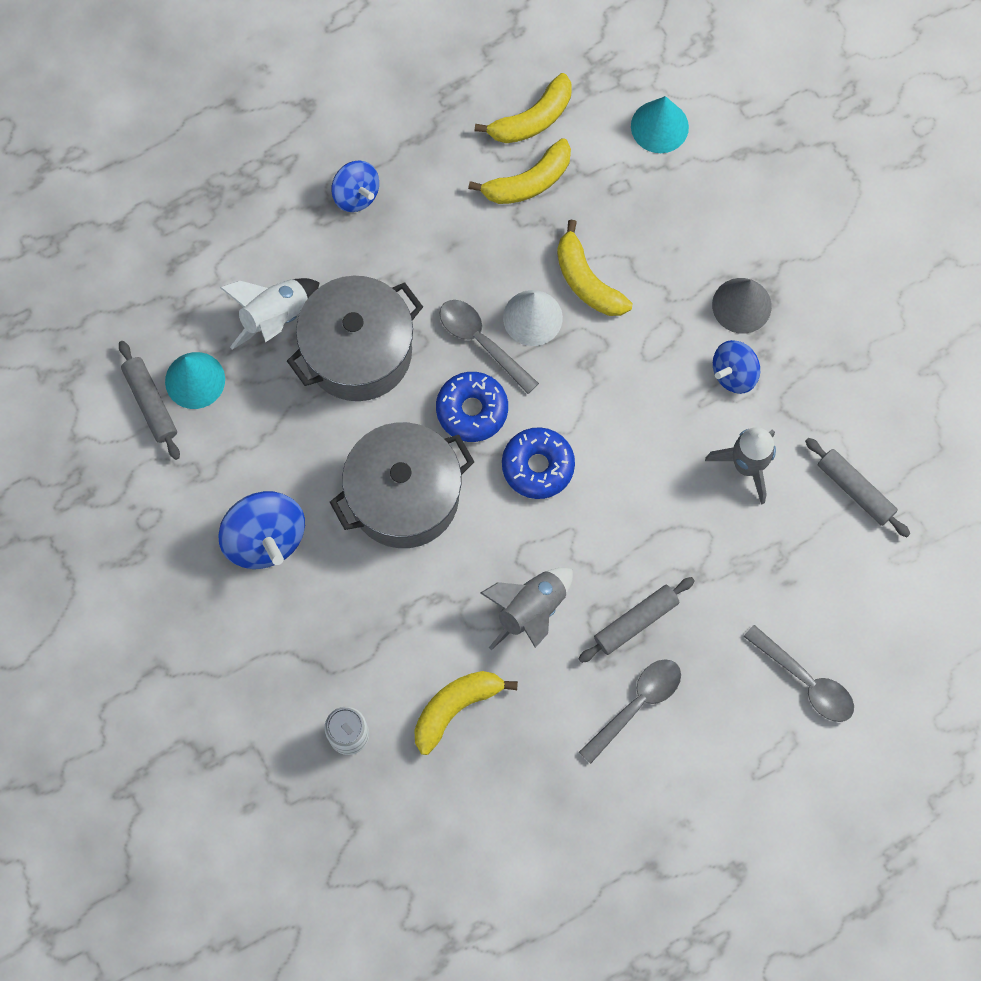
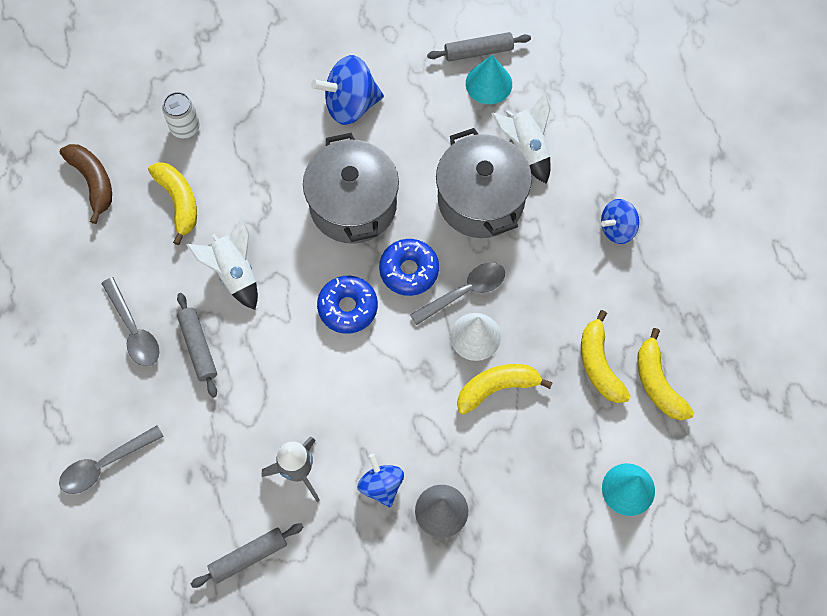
camera: 105 degrees right, 5 degrees down
grey rocket [480,568,573,650] -> white rocket [186,216,258,310]
none -> brown banana [60,144,112,224]

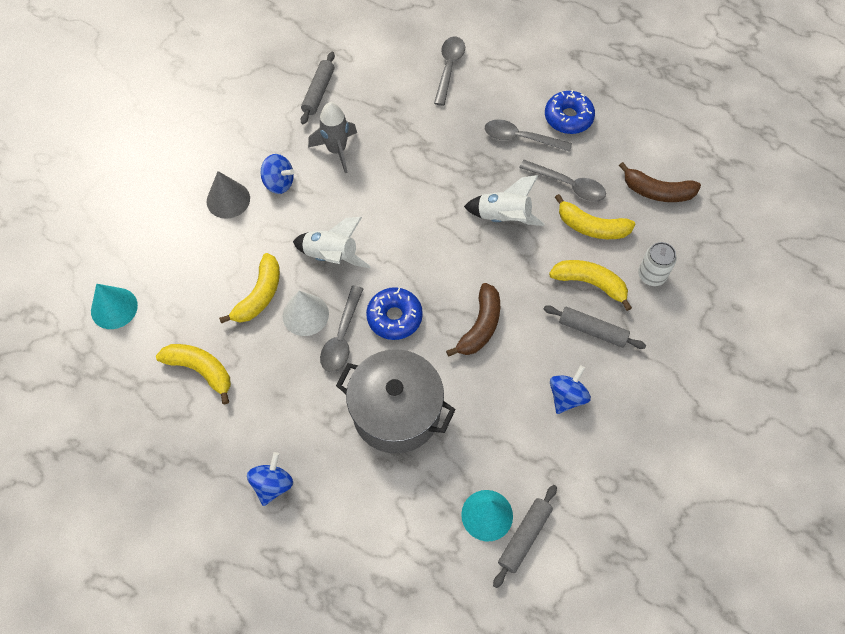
camera: 135 degrees right, 5 degrees down
grey rolling pin [177,293,217,397] -> grey rolling pin moved to [544,305,646,349]
grey pot [303,133,399,244] -> brown banana [446,283,500,357]
blue spinning top [311,55,384,125] -> blue spinning top [550,365,591,414], size x0.63
blue donut [317,276,378,334] -> blue donut moved to [545,90,595,134]
white rocket [491,92,550,184] -> white rocket moved to [293,217,371,268]
yellow banana [637,328,694,420] -> yellow banana moved to [549,260,632,311]
none -> grey spoon [519,160,606,202]

